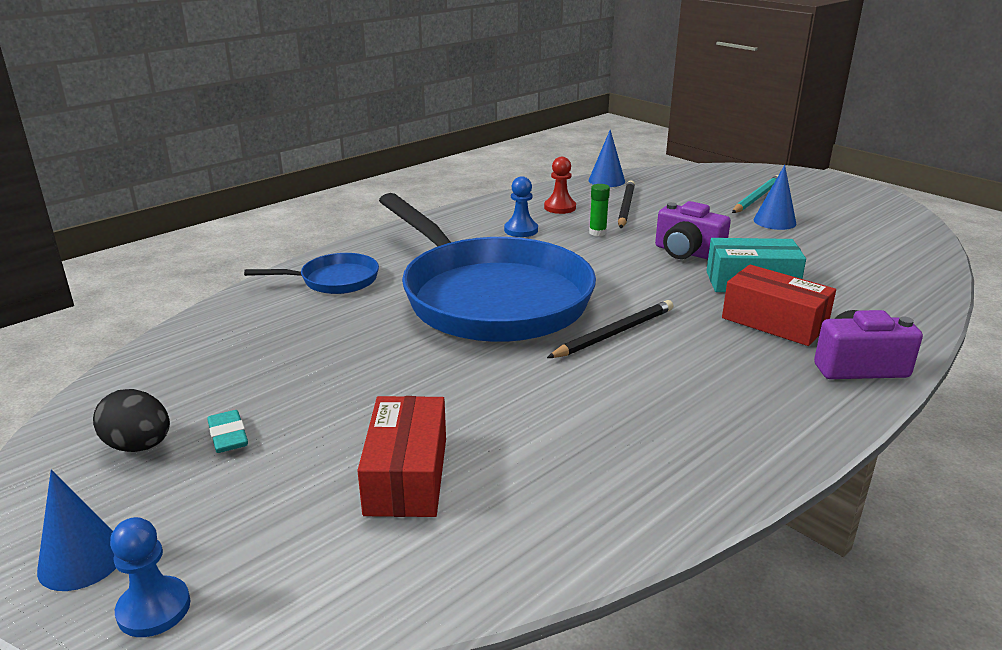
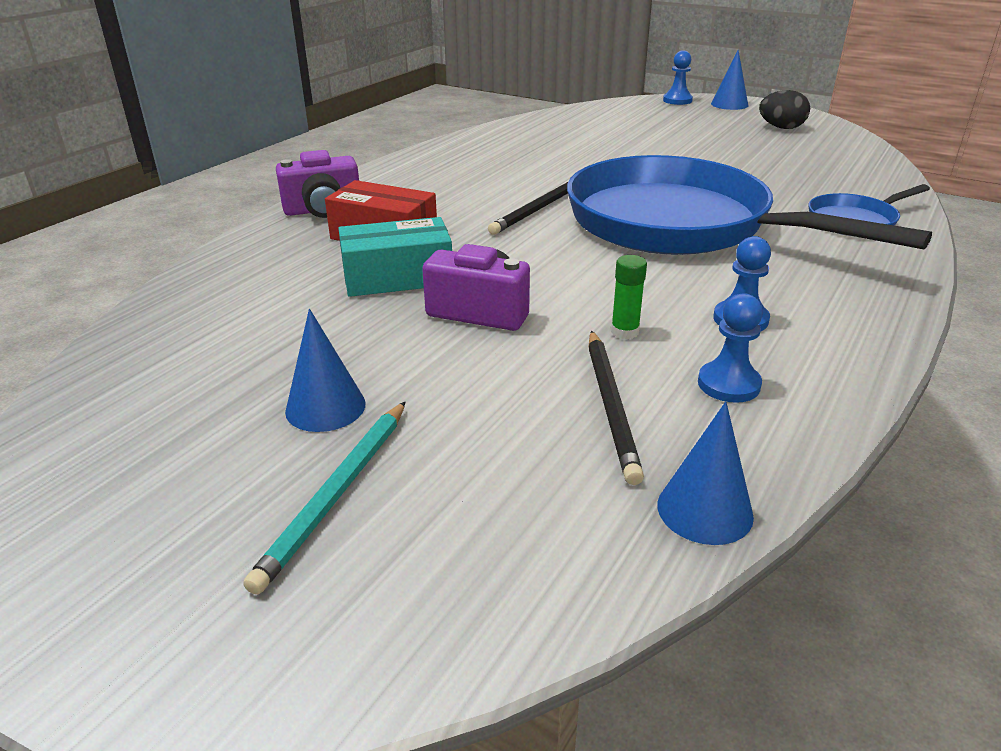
camera: 165 degrees right, 5 degrees up
turquoise eraser [207,410,248,453] -> none
red box [357,396,446,517] -> none
red pawn [544,157,576,214] -> blue pawn [698,293,763,403]

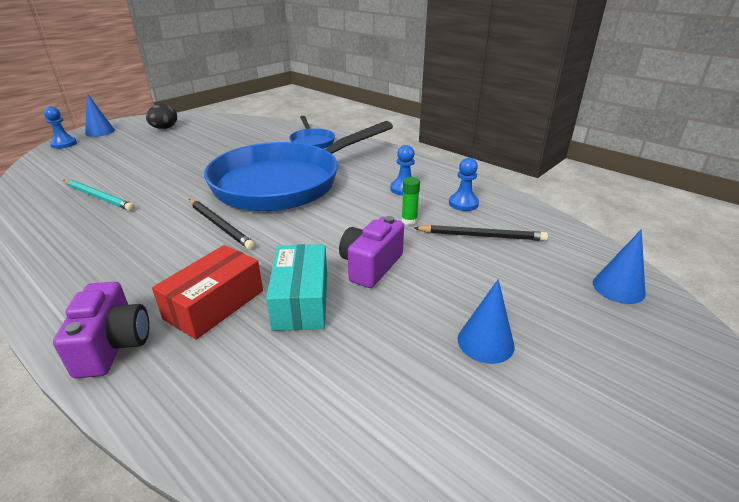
camera: 80 degrees left, 0 degrees up
turquoise pencil [243,401,406,595] -> turquoise pencil moved to [63,180,135,211]
blue cone [657,402,754,545] -> blue cone moved to [593,229,646,304]

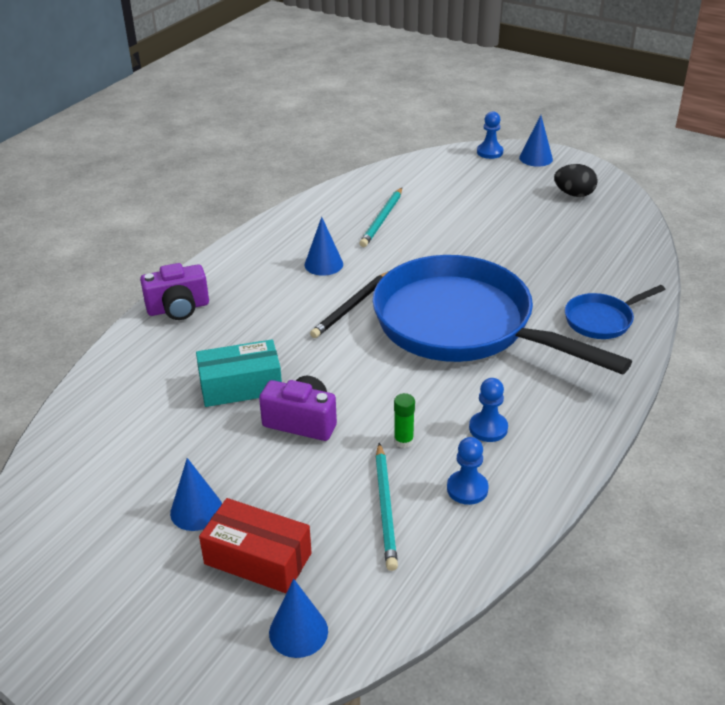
camera: 80 degrees right, 5 degrees up
red box [152,245,263,340] -> red box moved to [199,498,312,593]
black pencil [414,225,548,241] -> turquoise pencil [375,443,398,571]
none -> blue cone [305,217,343,276]

